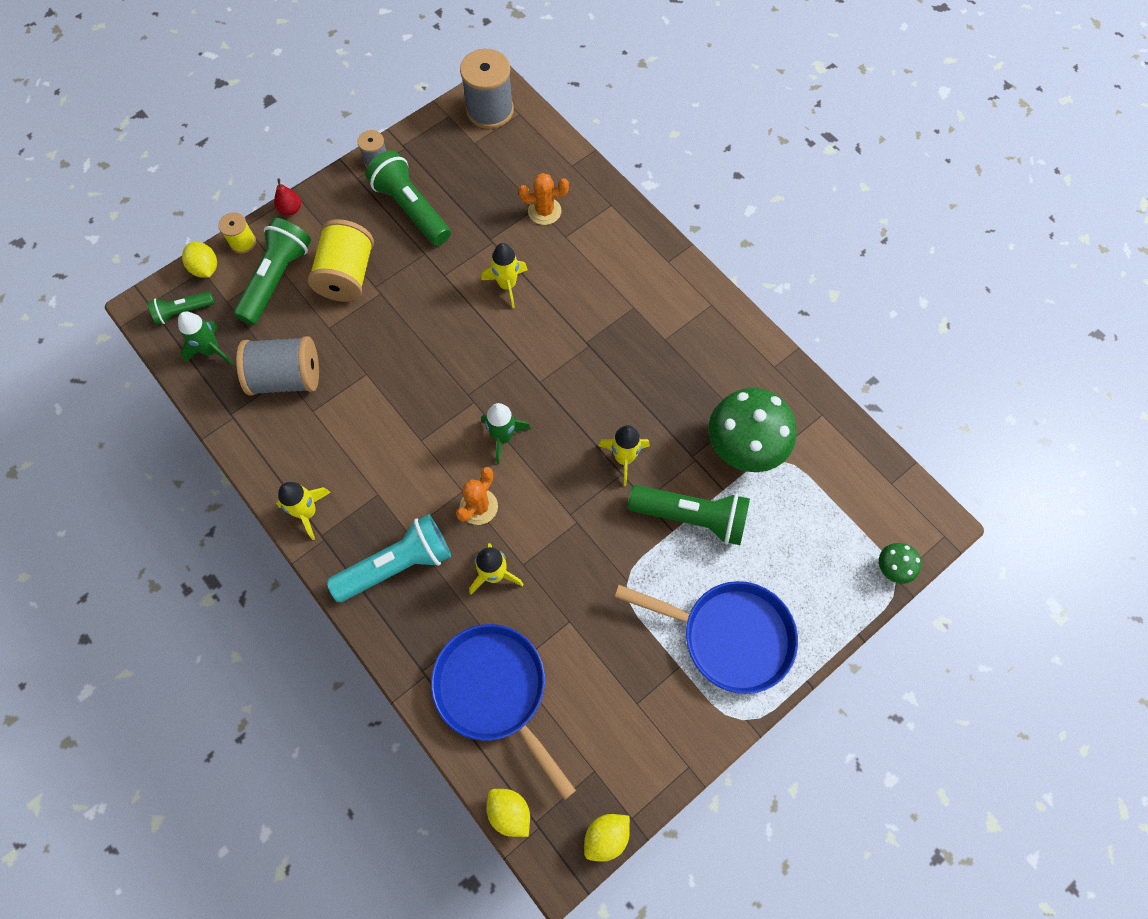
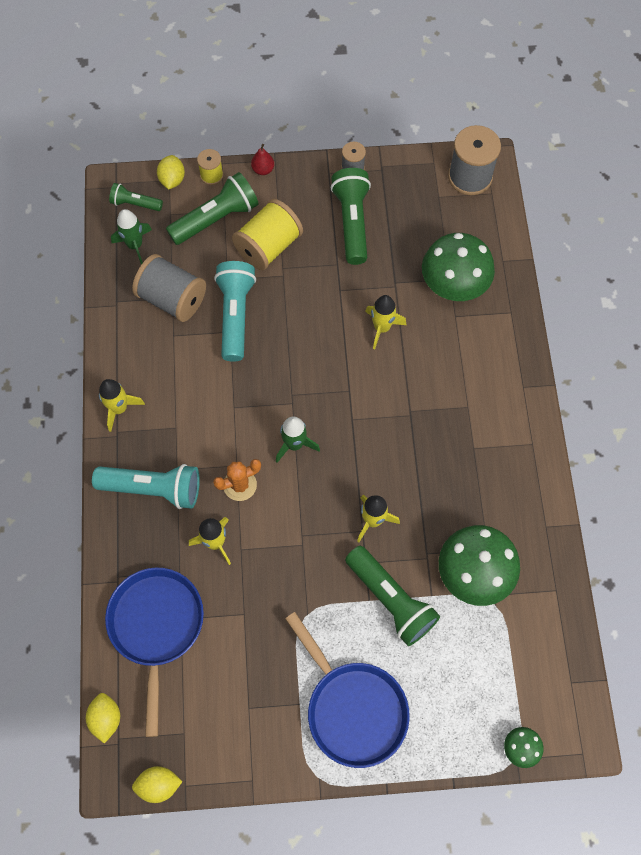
camera: 35 degrees right, 0 degrees up
orange cactus [518,173,569,225] -> green mushroom [422,233,495,301]
none -> turquoise flashlight [214,261,256,362]

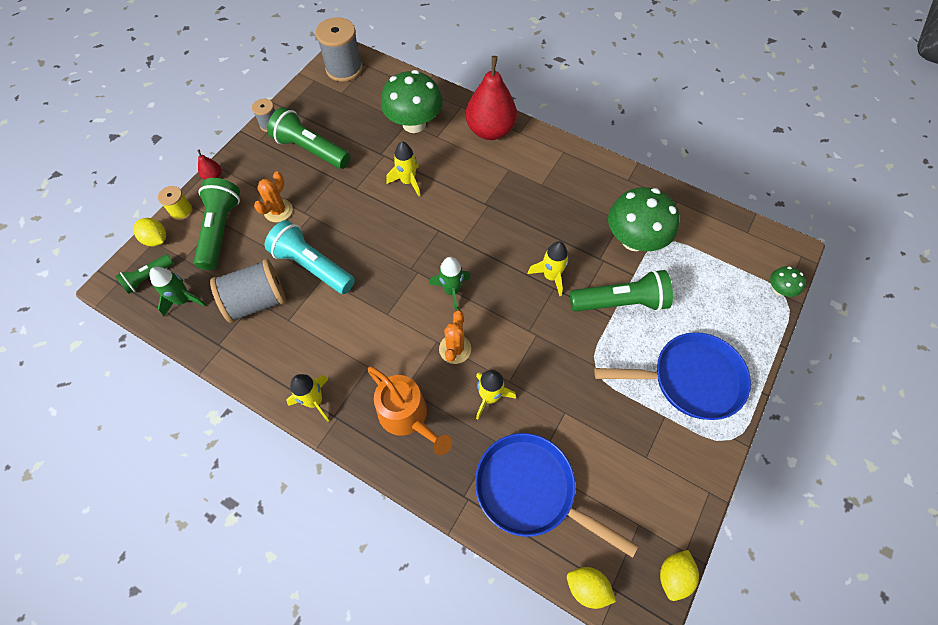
camera: 55 degrees left, 5 degrees down
turquoise flashlight [92,464,200,509] -> orange watering can [367,366,452,455]
yellow spool [232,199,303,270] -> orange cactus [254,171,293,222]
none -> red pear [466,56,517,140]

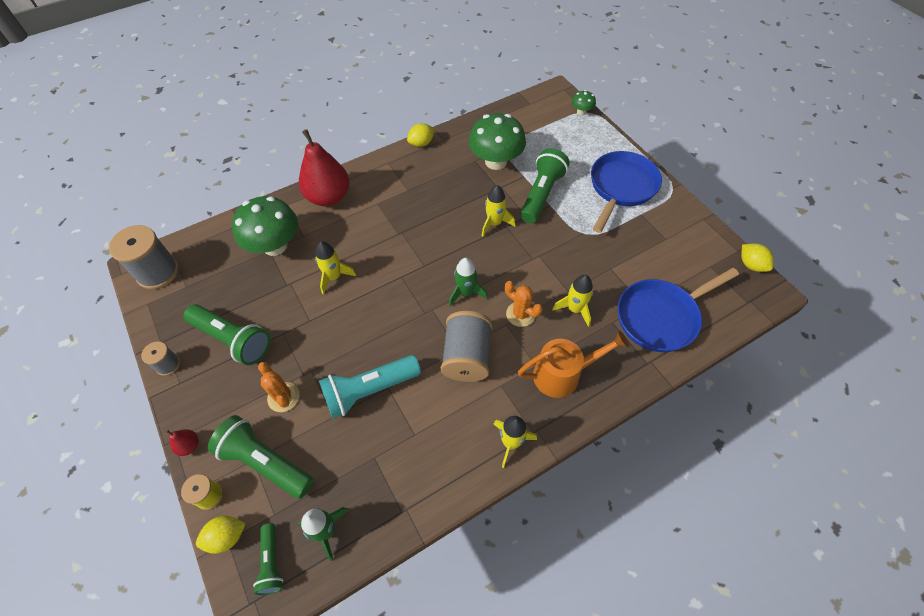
camera: 60 degrees left, 5 degrees down
grey spool [210,259,286,323] -> grey spool moved to [441,311,492,382]
green flashlight [267,107,350,169] -> green flashlight turned 120 degrees counterclockwise [183,304,270,365]
yellow lemon [567,567,616,609] -> yellow lemon moved to [407,123,435,147]

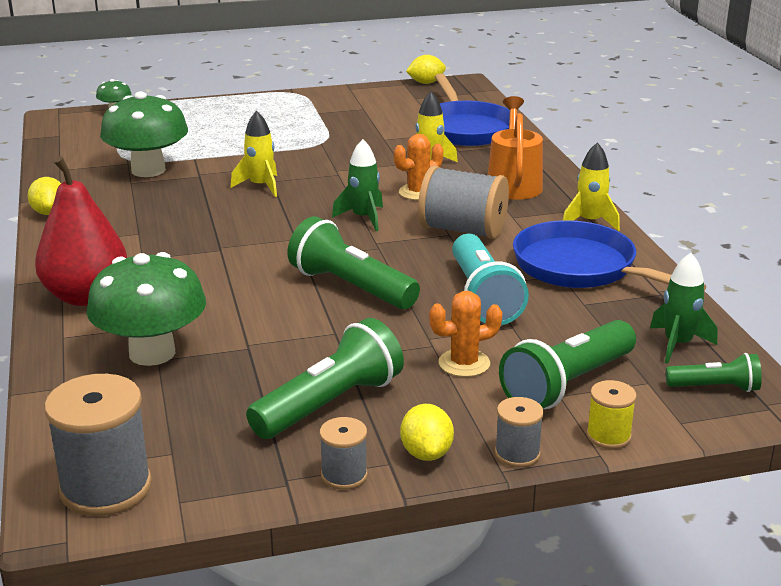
camera: 75 degrees left, 30 degrees down
red pear [166,429,199,456] -> grey spool [495,397,544,467]
yellow lemon [196,516,246,554] -> yellow lemon moved to [400,404,454,461]
yellow rocket [315,241,356,295] -> none
green flashlight [520,148,570,223] -> green flashlight moved to [287,216,420,309]
blue pan [591,151,662,233] -> blue pan moved to [513,220,706,291]

